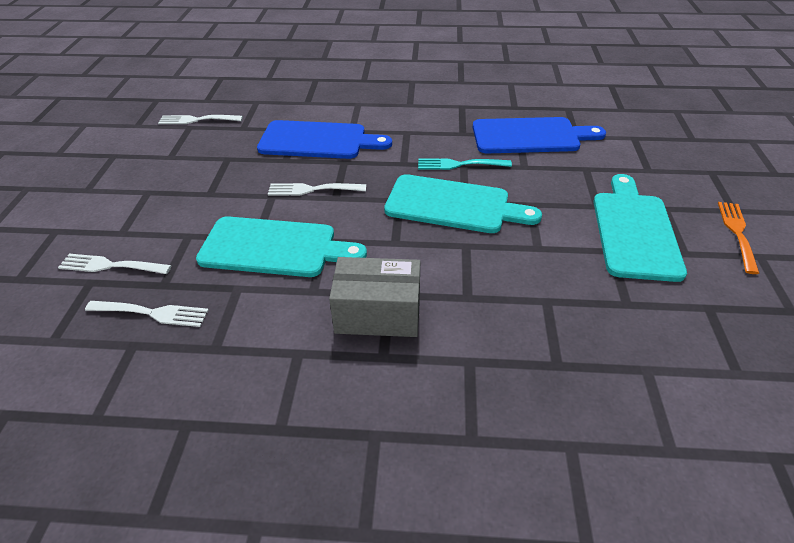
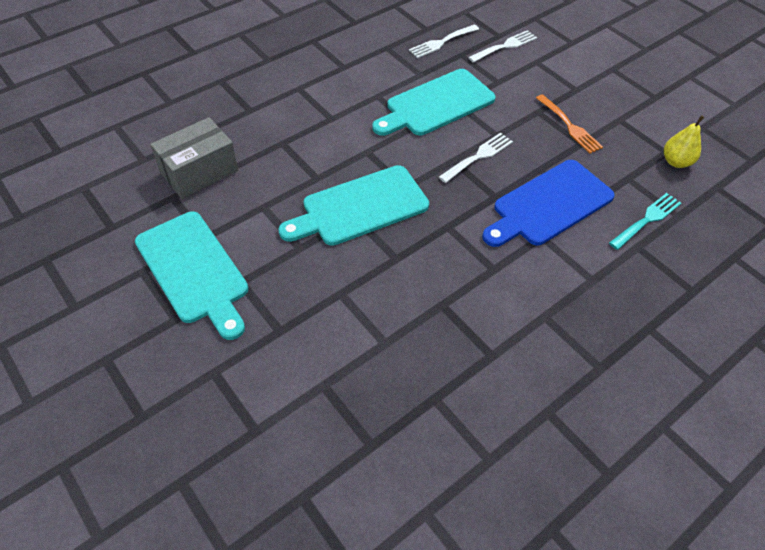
camera: 135 degrees right, 10 degrees up
white fork [158,115,243,124] -> yellow pear [664,115,704,168]
grey box [329,257,420,337] -> grey box moved to [150,117,238,199]
turquoise fork [418,158,512,170] -> turquoise fork moved to [609,193,681,250]
blue cutting board [473,117,606,153] -> none
orange fork [718,202,760,274] -> orange fork moved to [536,94,603,154]

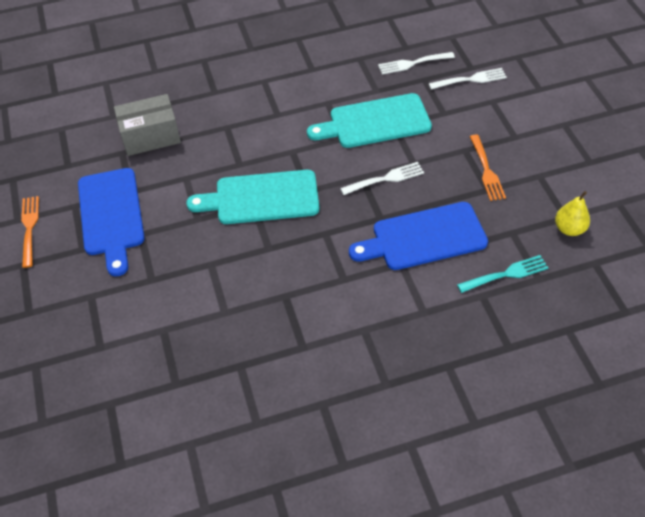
camera: 25 degrees right, 0 degrees up
turquoise cutting board [135,211,248,340] -> blue cutting board [78,168,145,276]
none -> orange fork [21,196,39,268]

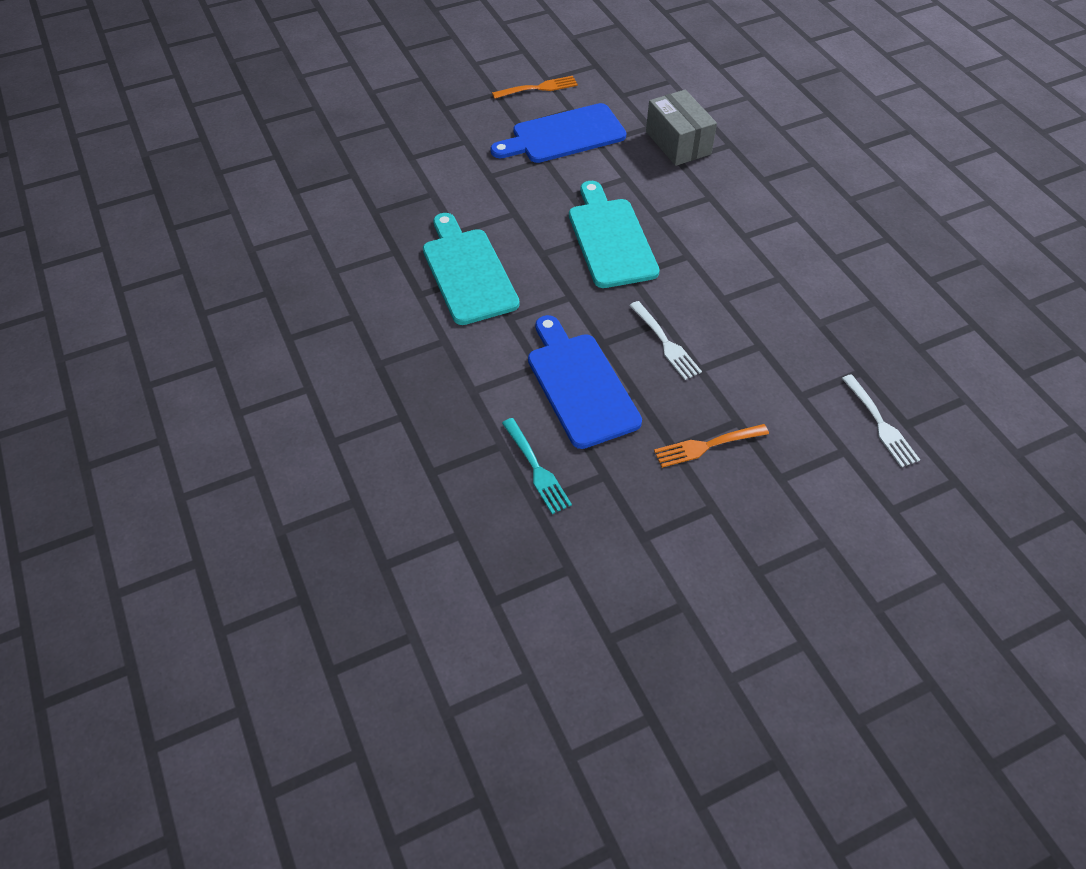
camera: 80 degrees right, 0 degrees up
turquoise cutting board [307,93,432,148] -> turquoise cutting board moved to [423,213,520,325]
white fork [378,52,455,75] -> none
yellow pear [555,191,590,236] -> none

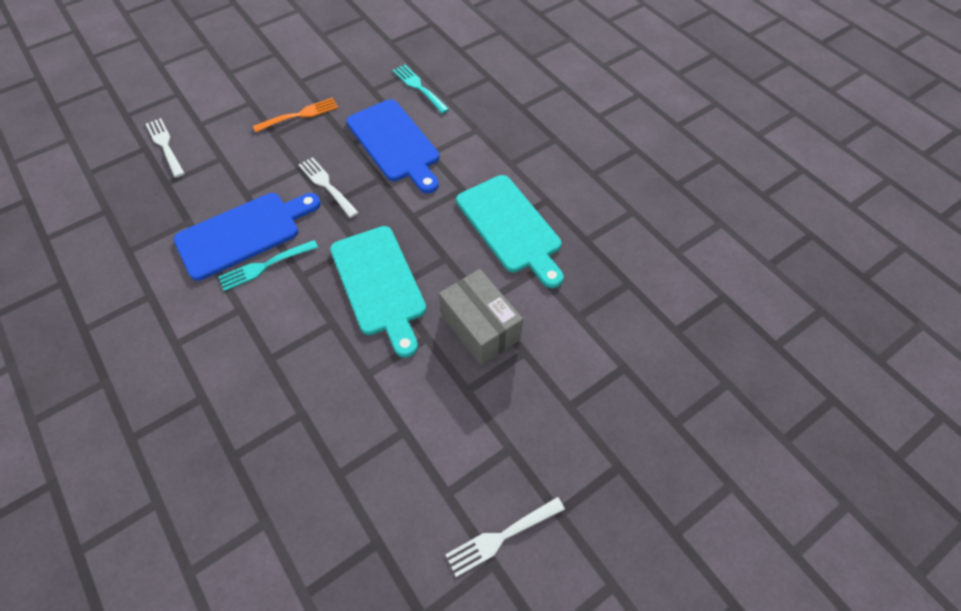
camera: 170 degrees right, 5 degrees up
blue cutting board [490,103,627,163] -> blue cutting board moved to [174,193,321,281]
orange fork [492,76,578,99] -> white fork [445,497,565,577]
grey box [646,90,717,166] -> grey box moved to [439,269,523,365]
none -> turquoise fork [218,240,318,291]

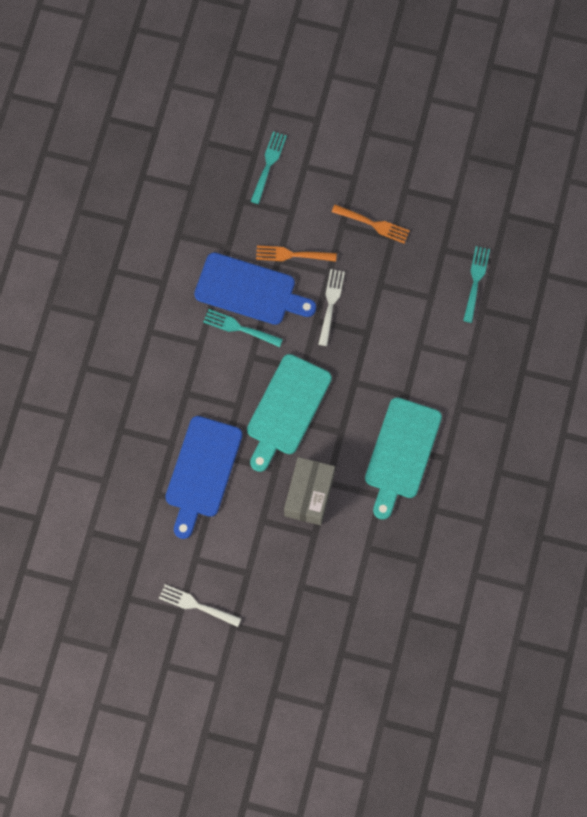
camera: 50 degrees right, 15 degrees up
white fork [146,118,185,178] -> turquoise fork [250,131,287,204]
blue cutting board [346,99,439,193] -> blue cutting board moved to [165,416,243,539]
none -> orange fork [256,245,337,262]

